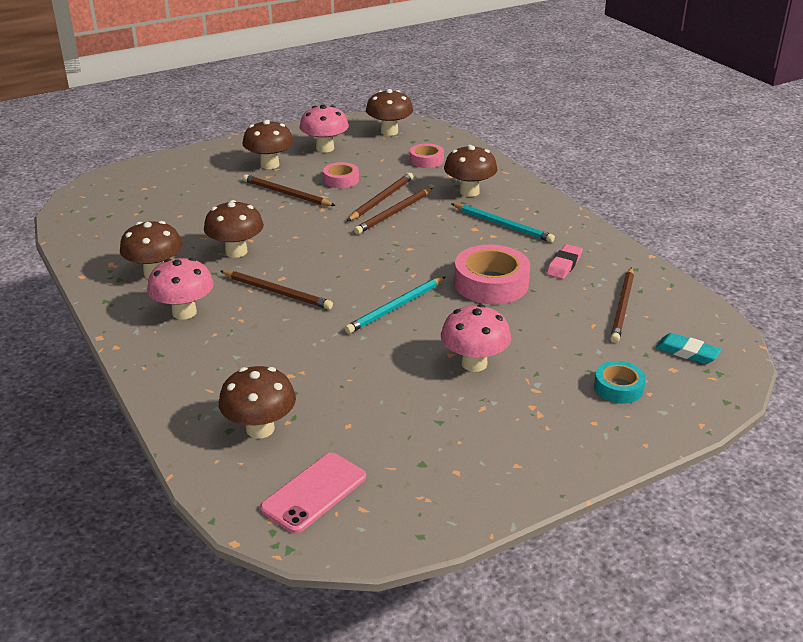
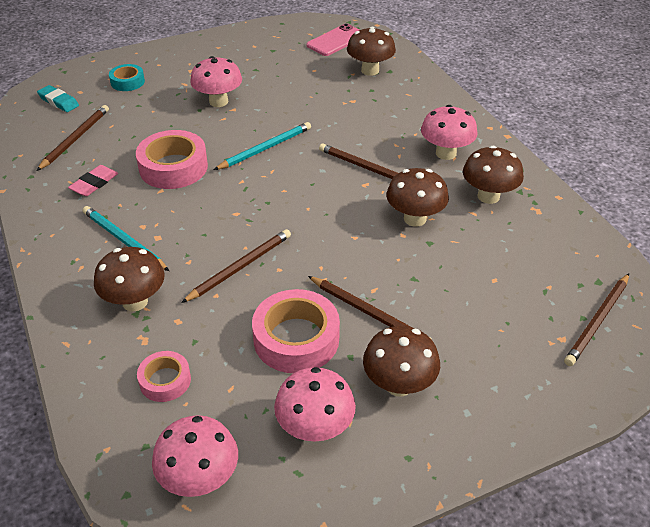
camera: 175 degrees left, 10 degrees up
pink tape [323,162,359,188] -> pink tape [252,289,340,373], size x1.77
brown pencil [347,173,413,221] -> brown pencil moved to [564,274,629,366]
brown mushroom [366,89,413,136] -> pink mushroom [152,415,238,497]

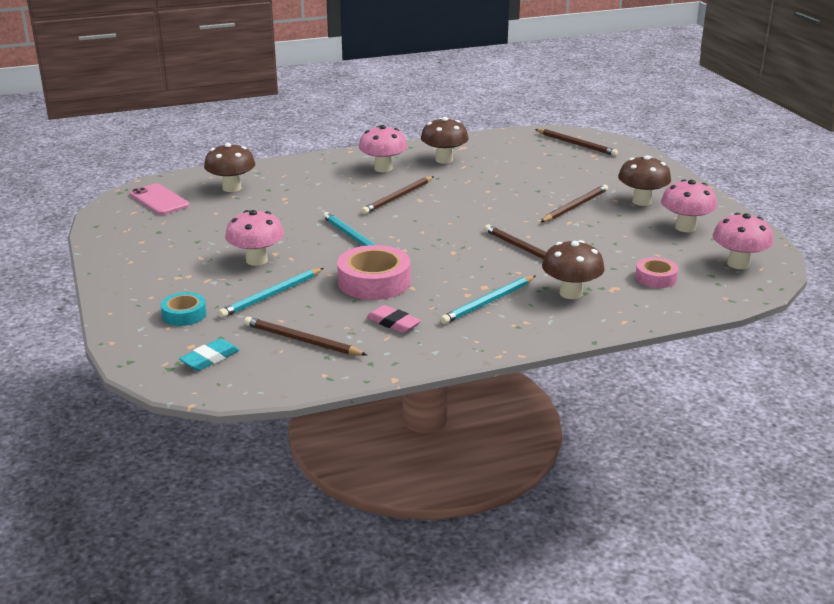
camera: 85 degrees left, 15 degrees down
pink tape [252,289,340,373] -> none
brown mushroom [387,168,449,227] -> none
none -> turquoise pencil [218,268,324,318]

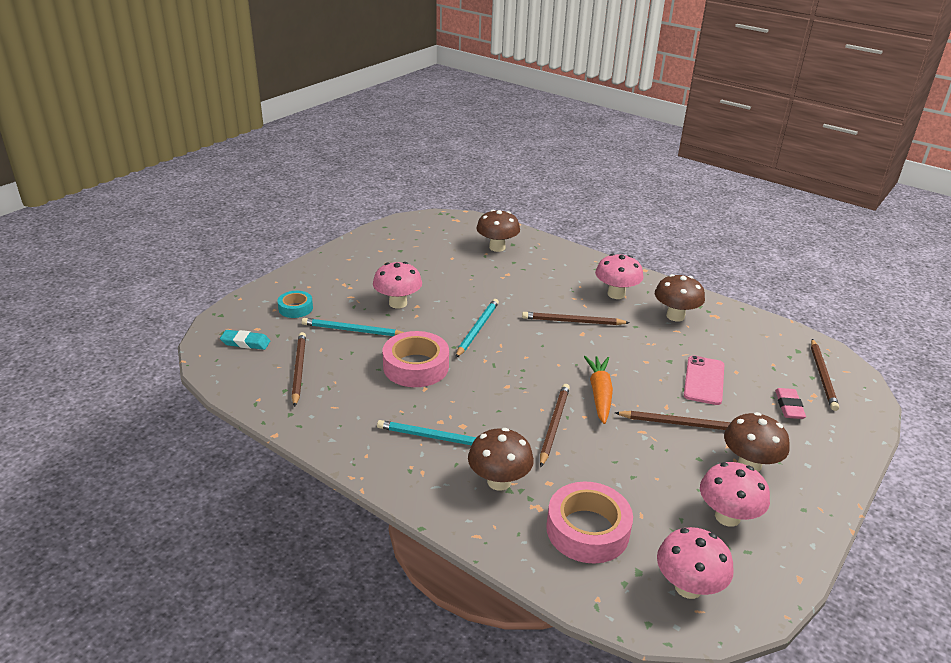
camera: 55 degrees right, 5 degrees up
pink phone [130,183,190,215] -> pink phone moved to [684,355,724,405]
pink eraser [366,305,421,333] -> pink eraser moved to [775,388,806,419]
pink tape [635,257,678,288] -> pink tape [546,482,633,563], size x1.77
none -> orange carrot [584,356,613,424]

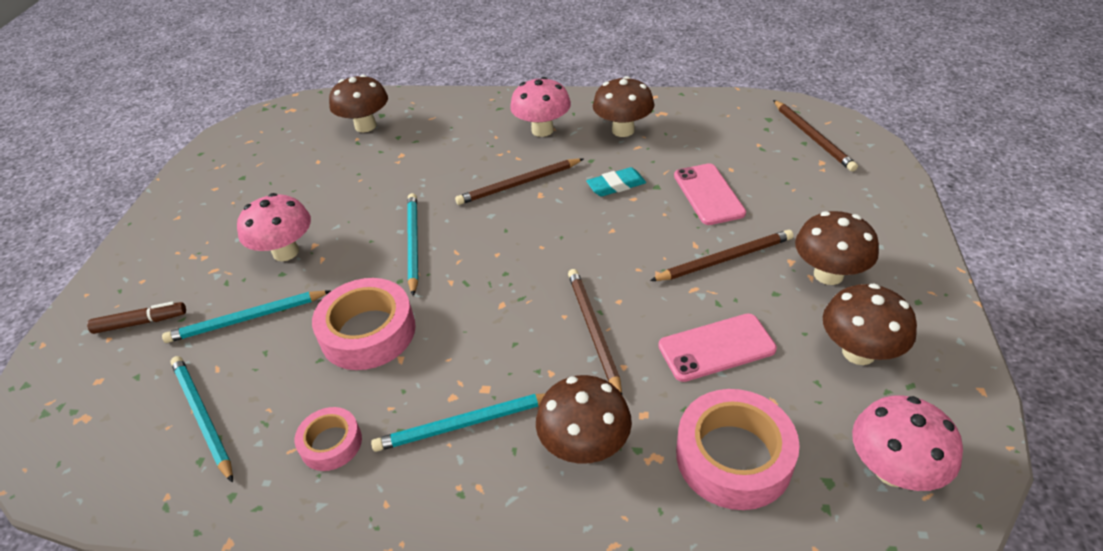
camera: 25 degrees left, 10 degrees up
turquoise eraser [220,330,270,350] -> turquoise eraser moved to [586,167,646,197]
turquoise tape [278,291,313,318] -> brown marker [87,301,186,334]
brown pencil [292,332,306,407] -> turquoise pencil [170,356,233,483]
orange carrot [584,356,613,424] -> none
pink mushroom [700,462,770,527] -> brown mushroom [823,284,917,365]
pink eraser [775,388,806,419] -> none
none -> pink tape [294,407,362,471]
none -> pink phone [658,313,777,382]

